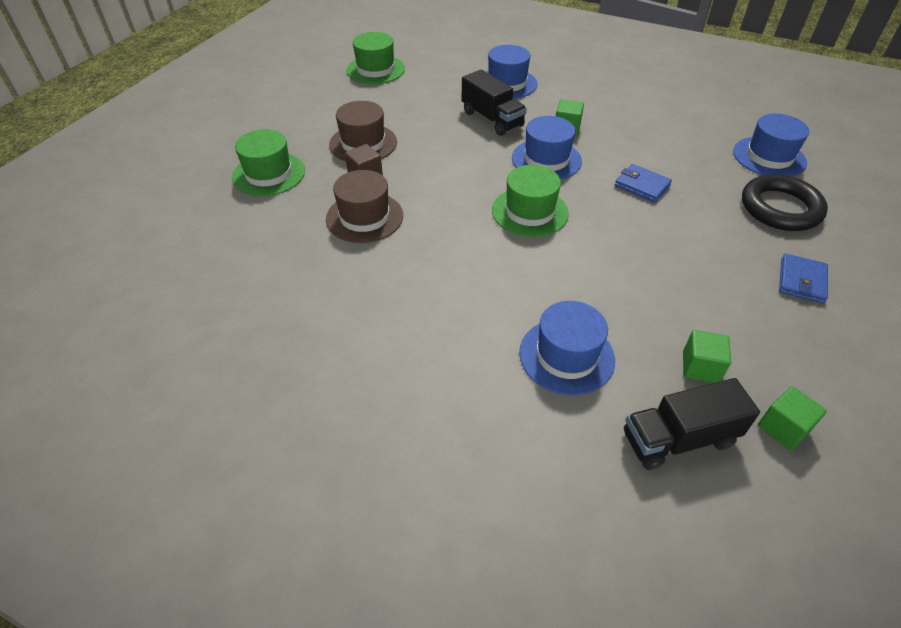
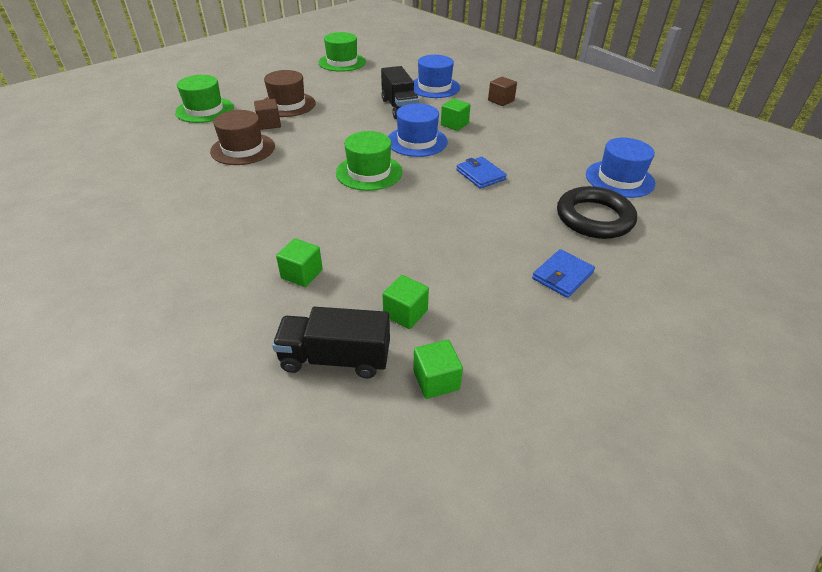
camera: 20 degrees right, 5 degrees down
blue hat [519,301,615,395] -> green cube [276,238,323,287]
none -> brown cube [488,77,517,106]

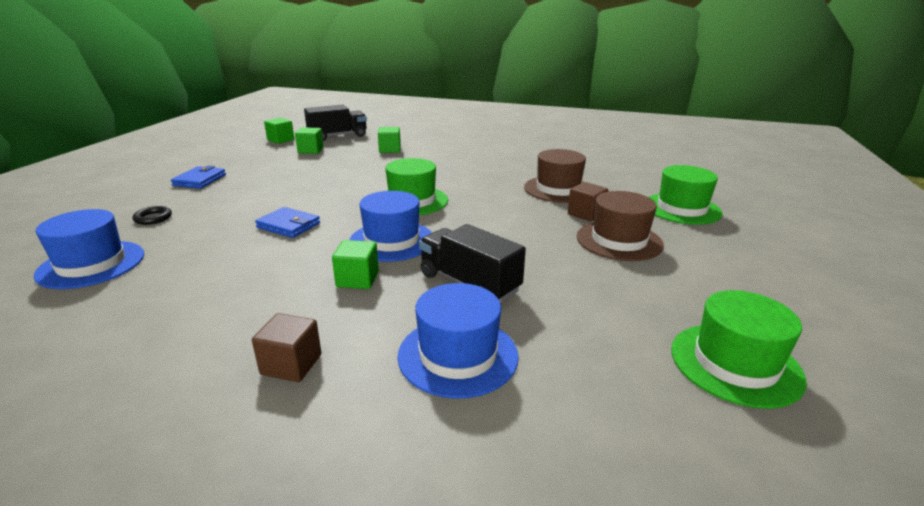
camera: 150 degrees right, 15 degrees down
black ring [557,186,637,239] -> black ring [132,206,172,225], size x0.42

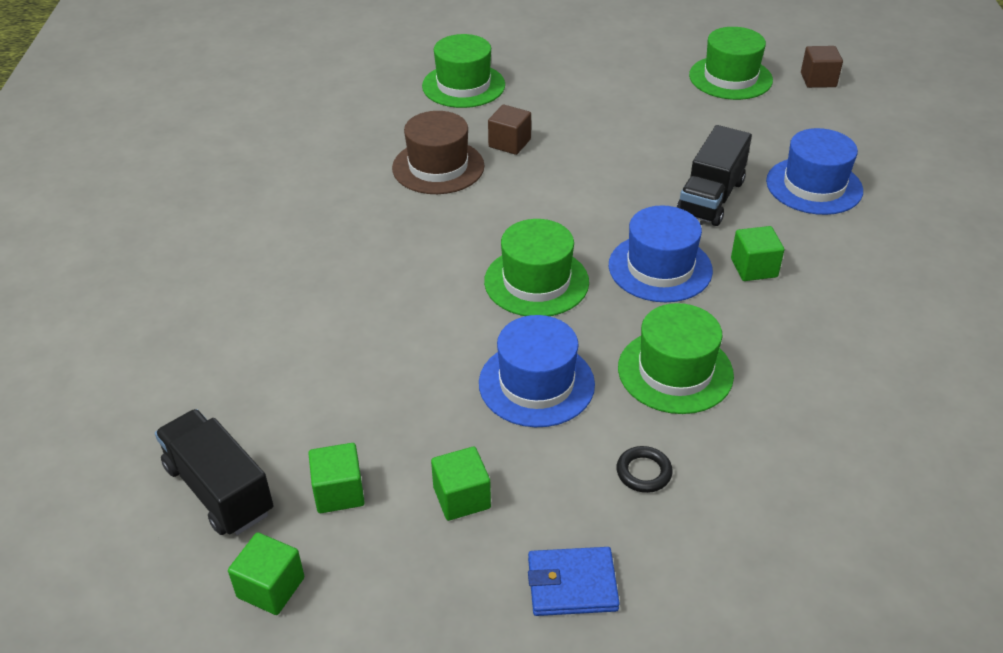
camera: 105 degrees left, 15 degrees up
blue hat [34,209,144,289] -> blue hat moved to [479,315,595,427]
black ring [132,206,172,225] -> black ring moved to [617,446,673,493]
brown cube [252,313,321,382] -> brown cube moved to [801,46,843,88]
blue wallet [255,207,320,238] -> green hat [618,303,734,414]
green cube [378,127,401,153] -> green cube moved to [431,446,491,521]
brown hat [577,191,664,261] -> none

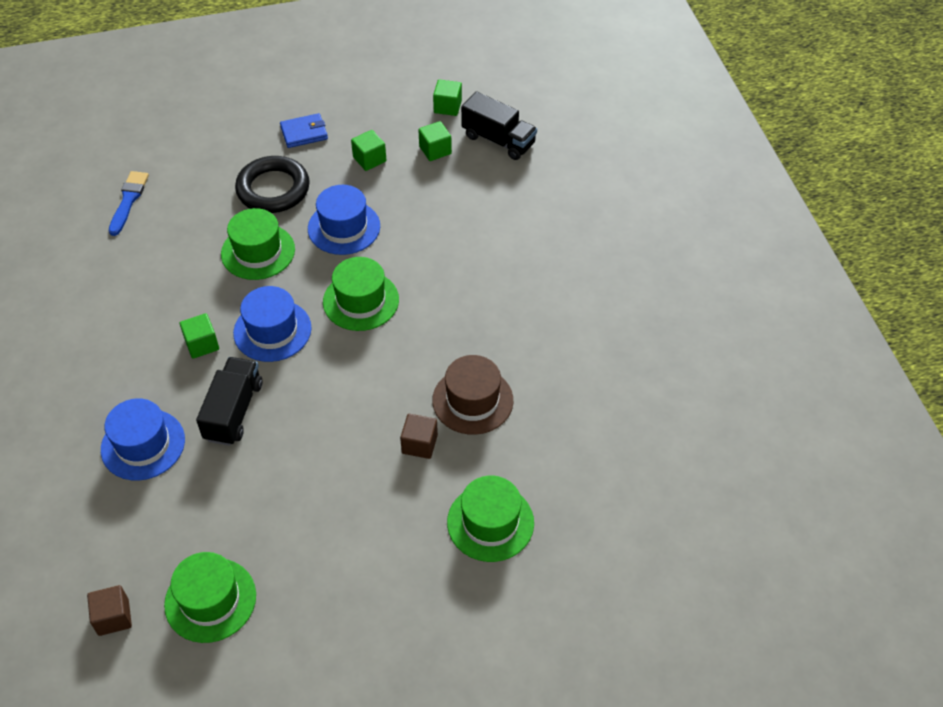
camera: 165 degrees right, 10 degrees up
black ring [617,446,673,493] -> black ring [235,156,310,213], size x2.36
none -> blue brush [109,171,149,236]

